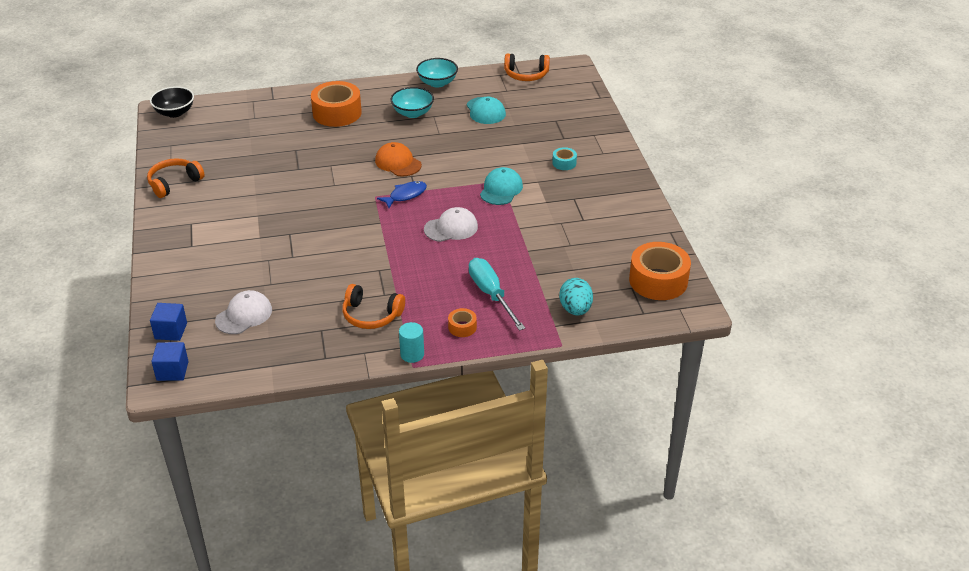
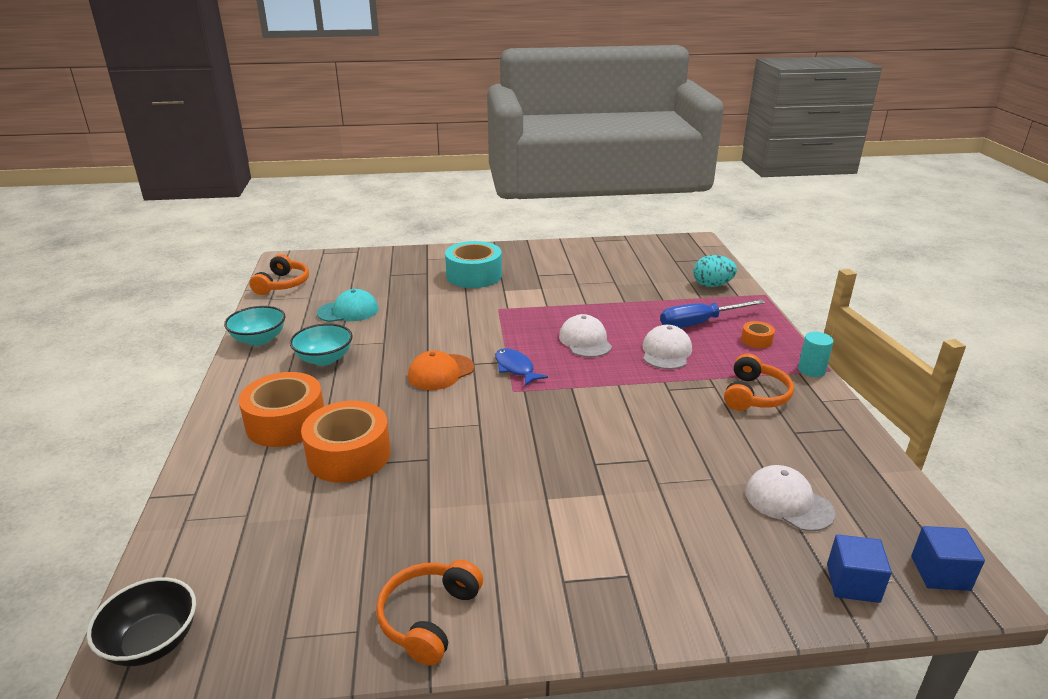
camera: 85 degrees left, 10 degrees down
orange headphones [147,158,204,198] -> orange headphones turned 60 degrees clockwise [376,560,483,666]
turquoise screwdriver [469,258,525,331] -> blue screwdriver [660,299,765,328]
turquoise cap [480,167,523,205] -> none
turquoise tape [552,147,577,170] -> turquoise tape [445,241,502,288], size x2.15
orange tape [629,242,691,300] -> orange tape moved to [301,401,391,483]
none -> white cap [643,325,692,369]

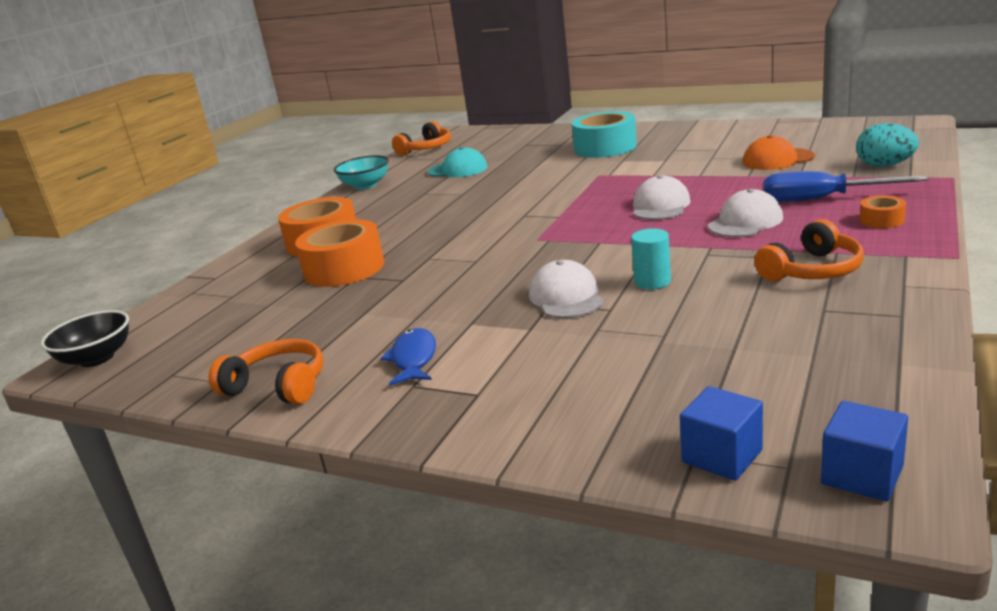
camera: 35 degrees right, 5 degrees down
turquoise bowl [290,323,353,366] -> none
orange headphones [376,560,483,666] -> orange headphones turned 60 degrees clockwise [208,339,323,404]
orange cap [408,350,474,390] -> orange cap moved to [743,135,815,170]
blue fish [495,348,548,386] -> blue fish moved to [381,328,436,386]
white cap [745,465,835,531] -> white cap moved to [529,260,604,318]
turquoise cylinder [798,332,834,377] -> turquoise cylinder moved to [631,228,671,289]

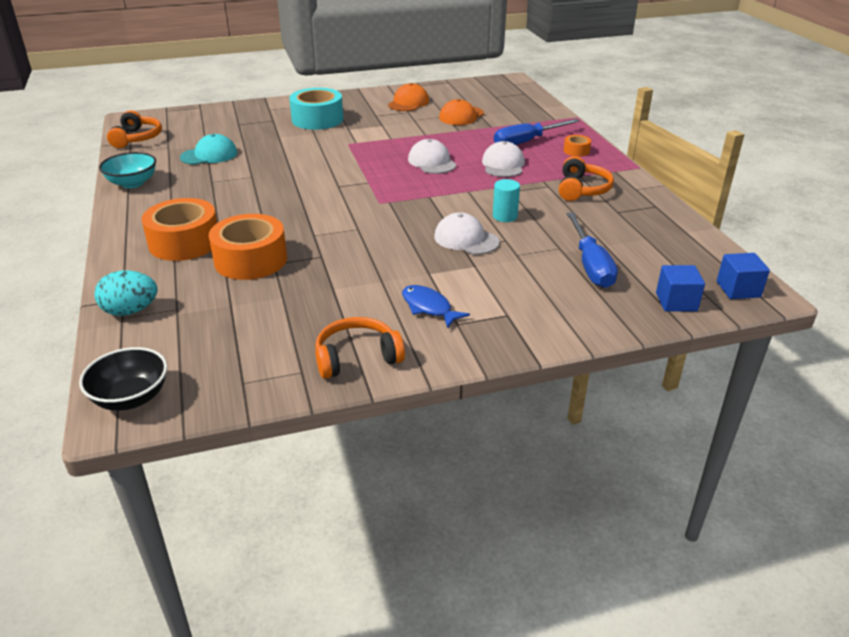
camera: 45 degrees left, 10 degrees up
turquoise egg [856,123,919,167] -> turquoise egg moved to [94,270,158,316]
none -> orange cap [388,83,429,111]
none -> blue screwdriver [567,212,618,288]

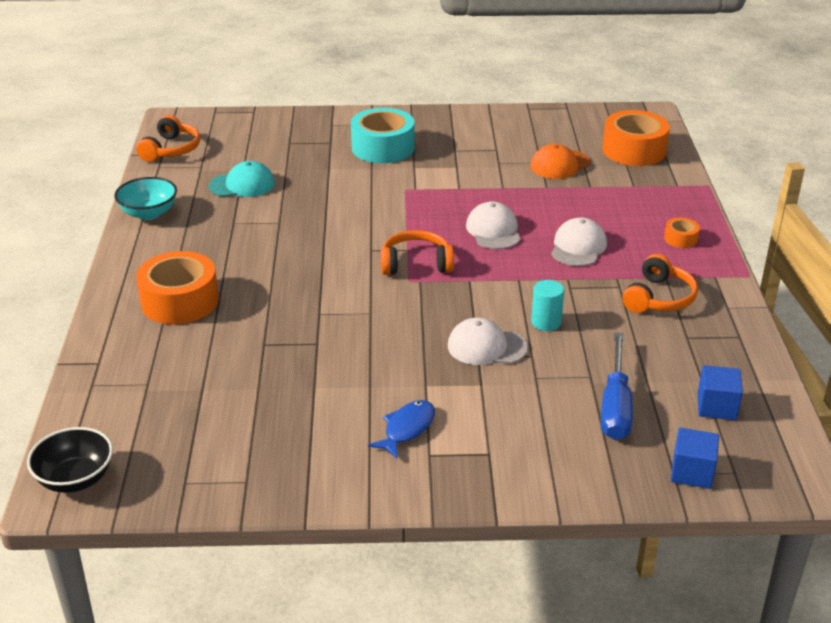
camera: 15 degrees right, 0 degrees up
turquoise egg [94,270,158,316] -> none
orange tape [209,214,287,280] -> orange tape moved to [602,110,670,166]
orange headphones [315,317,405,379] -> orange headphones moved to [381,230,454,275]
orange cap [388,83,429,111] -> none
blue fish [402,285,470,328] -> blue fish turned 60 degrees clockwise [368,400,435,459]
white cap [434,212,500,255] -> white cap turned 45 degrees counterclockwise [448,318,528,365]
blue screwdriver [494,119,580,145] -> none
blue cube [717,253,770,299] -> blue cube moved to [698,365,743,420]

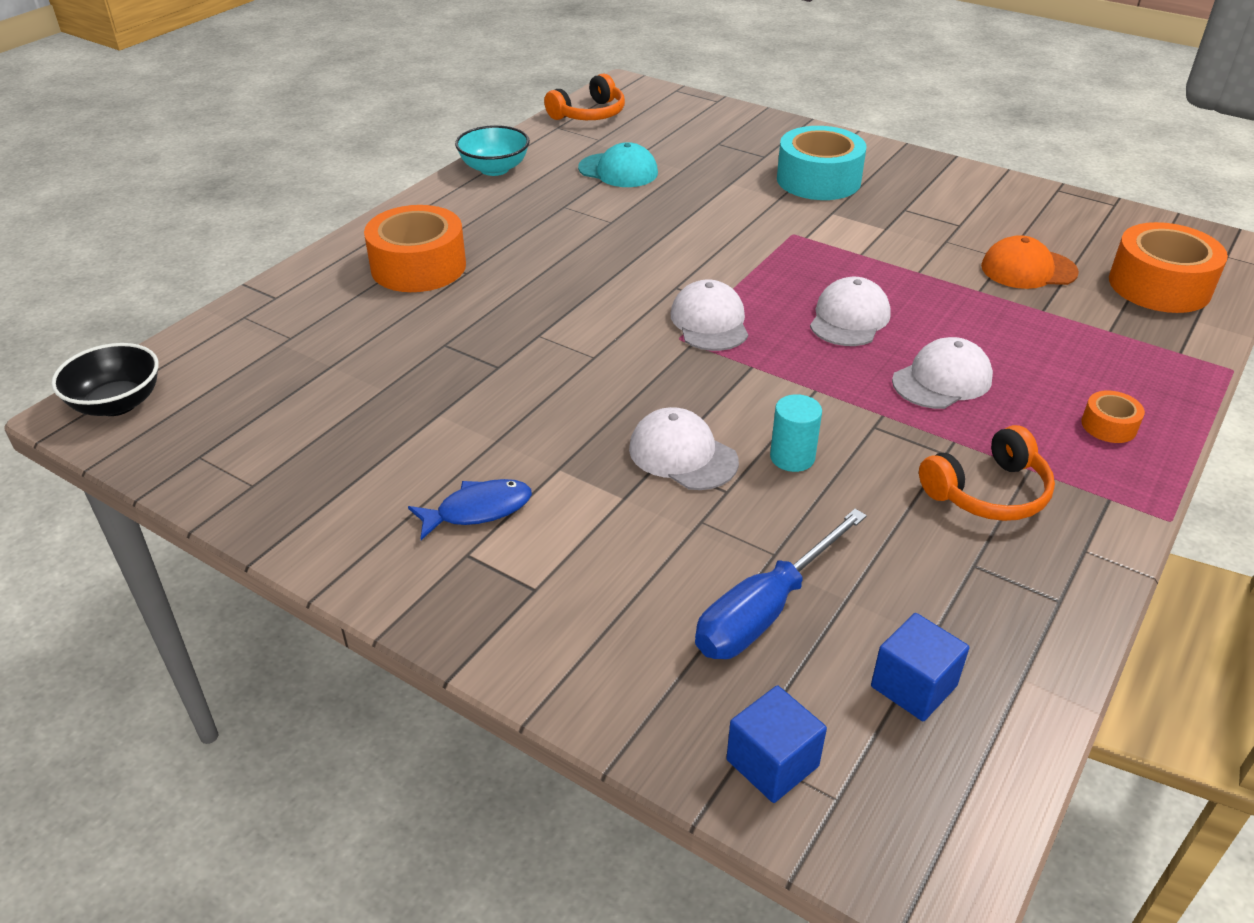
camera: 35 degrees right, 5 degrees up
orange headphones [381,230,454,275] -> white cap [670,279,748,351]

